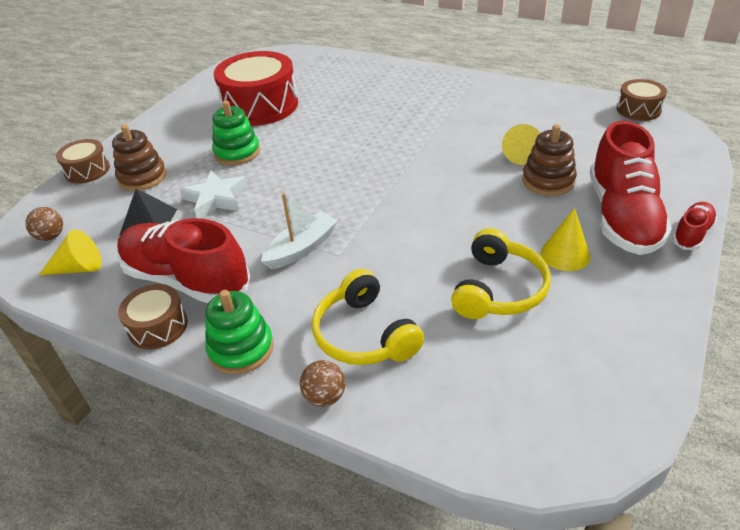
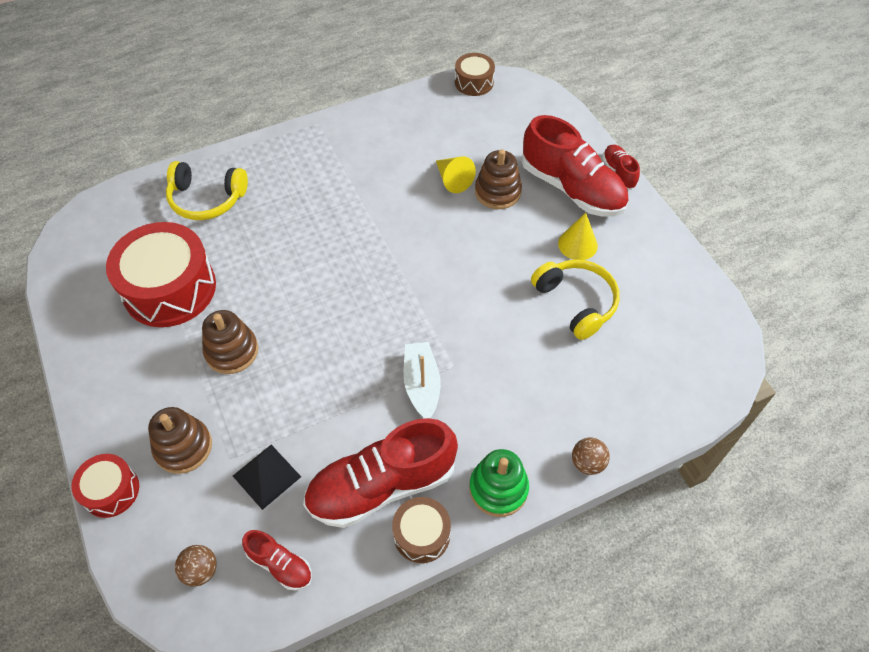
camera: 55 degrees left, 15 degrees up
yellow cone [39,229,102,275] -> red shoe [242,530,312,591]
brown drum [56,139,110,184] -> red drum [71,454,139,518]
white star [180,170,248,218] -> none
green stacking toy [212,101,260,165] -> brown stacking toy [202,310,258,374]
yellow headphones [312,269,424,365] -> yellow headphones moved to [166,161,248,220]

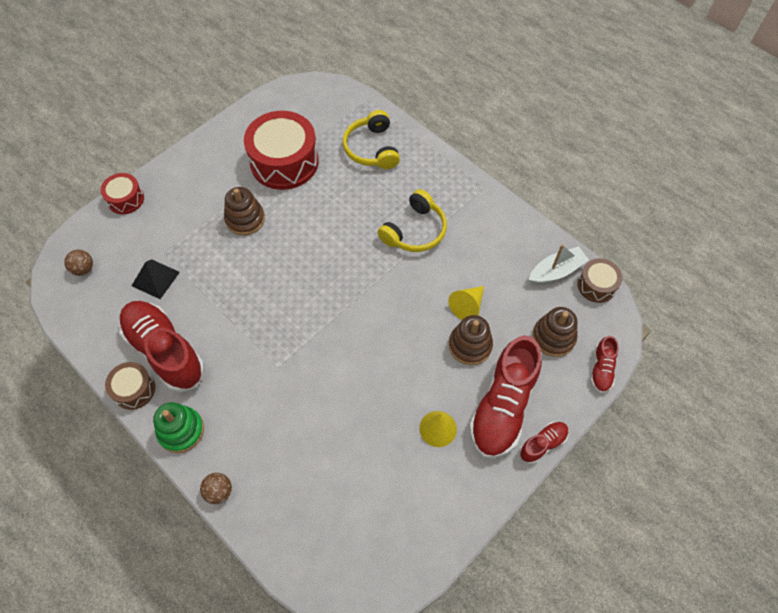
camera: 70 degrees right, 5 degrees up
brown stacking toy [148,407,212,474] -> brown stacking toy moved to [532,307,578,357]
red shoe [242,530,312,591] -> red shoe moved to [590,336,619,393]
white boat [403,342,441,419] -> white boat moved to [529,244,589,284]
yellow headphones [531,259,620,340] -> yellow headphones moved to [378,189,447,252]

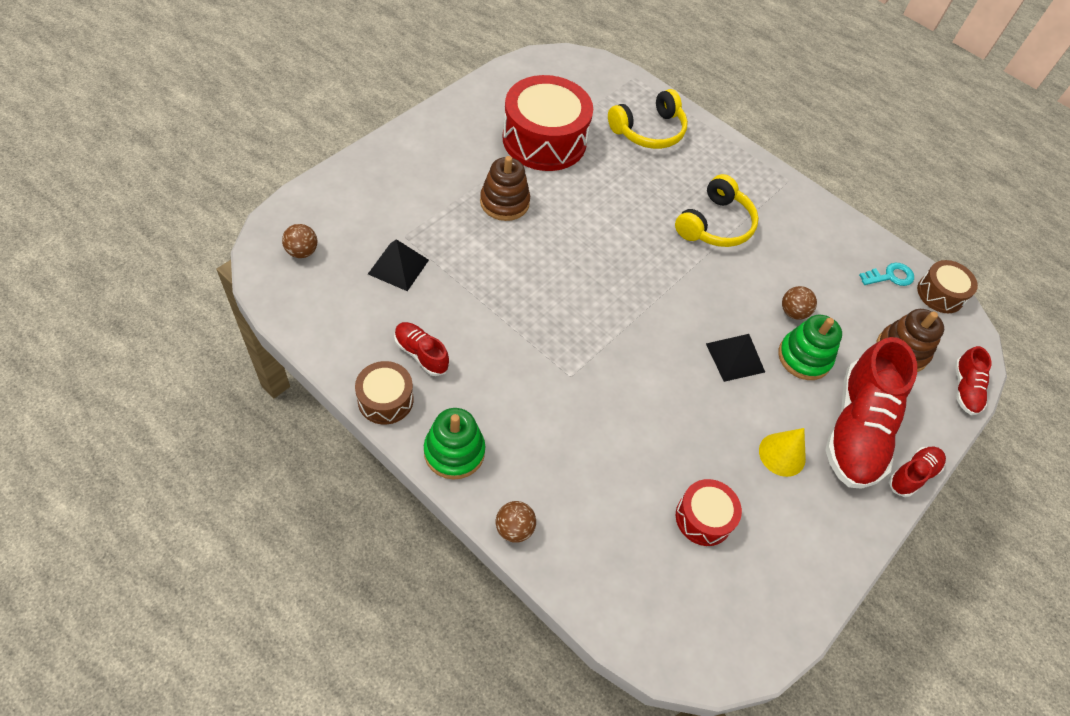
camera: 10 degrees left, 5 degrees down
red drum [100,173,144,214] -> red drum moved to [676,479,742,546]
red shoe [119,301,205,392] -> red shoe [394,322,449,376], size x0.48
yellow headphones [343,110,400,169] -> yellow headphones turned 105 degrees counterclockwise [608,89,688,149]
yellow cone [448,286,484,320] -> brown ball [782,286,817,320]
brown stacking toy [449,315,493,365] -> green stacking toy [778,315,842,380]
white boat [529,244,589,284] -> turquoise key [859,262,914,286]
none -> black pyramid [706,334,765,382]

